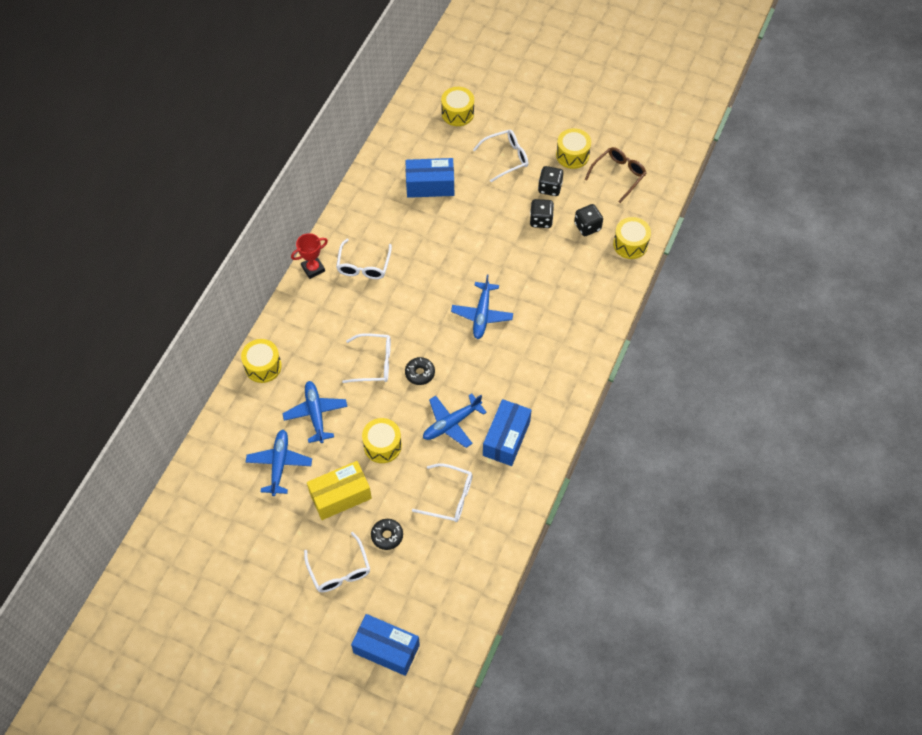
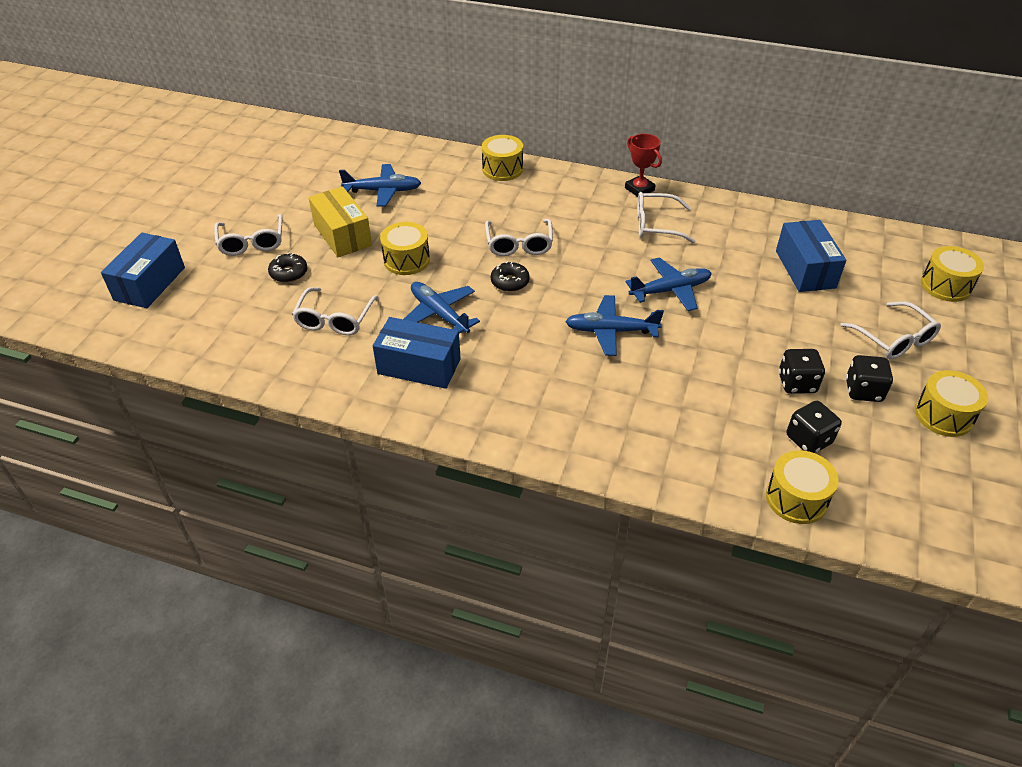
camera: 85 degrees right, 15 degrees down
blue plane [282,381,348,443] -> blue plane moved to [626,257,712,311]
white glasses [304,532,370,592] -> white glasses turned 75 degrees counterclockwise [214,214,282,256]
brown glasses [585,147,646,203] -> none

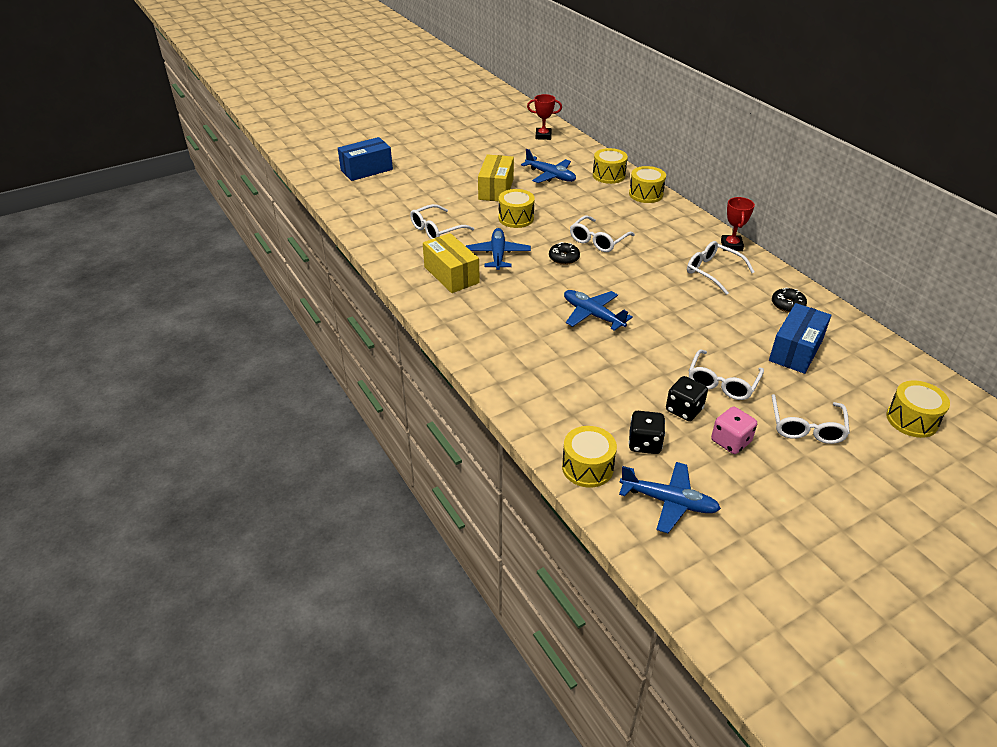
camera: 40 degrees right, 5 degrees down
white glasses [214,214,282,256] -> white glasses moved to [689,349,764,400]
black donut [268,252,307,283] -> black donut moved to [772,288,807,313]
blue box [373,317,461,389] -> yellow box [423,233,480,293]
blue plane [626,257,712,311] -> blue plane moved to [619,462,721,533]
black dice [846,355,893,402] -> pink dice [711,407,757,454]
yellow drum [915,370,988,437] -> yellow drum moved to [593,148,628,184]
none -> red trophy [527,94,562,140]

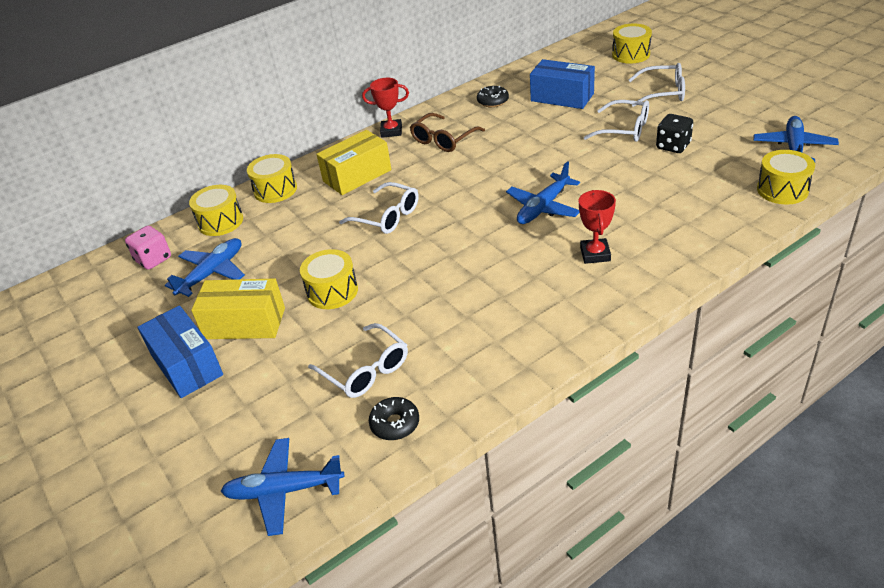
camera: 90 degrees left, 0 degrees up
blue box [338,137,393,181] -> blue box moved to [138,305,223,398]
yellow box [423,233,480,293] -> yellow box moved to [316,130,392,195]
blue plane [466,228,531,270] -> blue plane moved to [221,438,344,536]
red trophy [527,94,562,140] -> red trophy moved to [579,190,616,264]
black donut [549,242,580,265] -> black donut moved to [369,397,419,440]
black dice [629,411,665,454] -> none
white glasses [687,241,755,295] -> brown glasses [410,113,485,152]
pink dice [711,407,757,454] -> pink dice moved to [125,226,171,270]

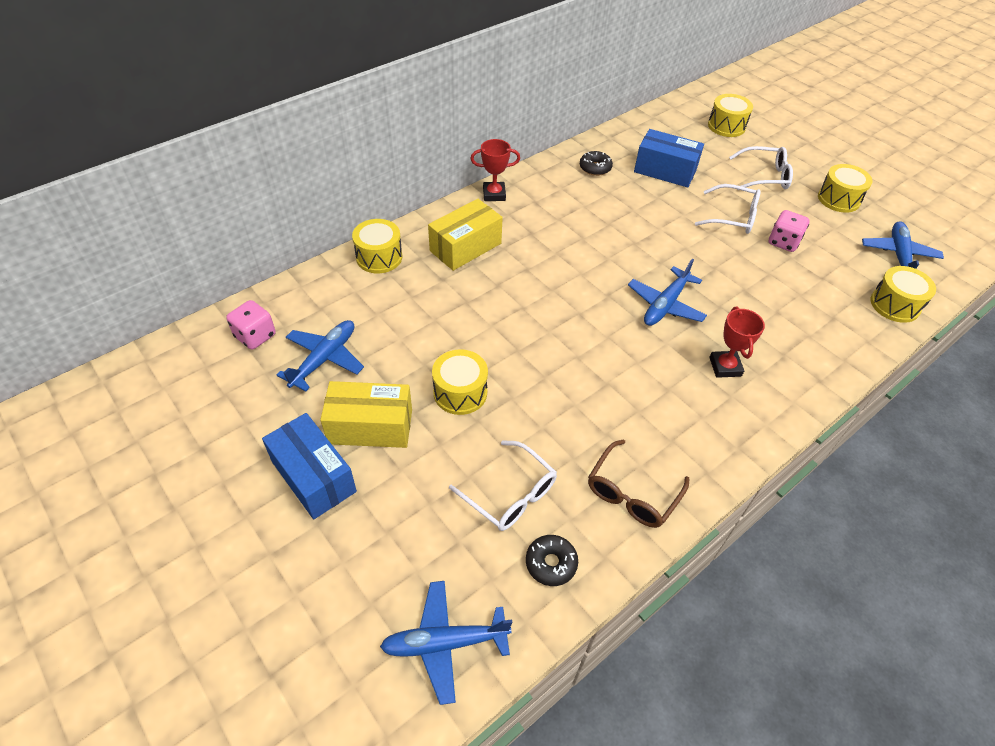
camera: 10 degrees left, 10 degrees up
yellow drum [189,185,243,236] -> yellow drum moved to [818,164,872,213]
white glasses [339,182,419,234] -> none
brown glasses [410,113,485,152] -> brown glasses moved to [588,439,689,528]
black dice [656,114,693,153] -> pink dice [769,210,809,252]

